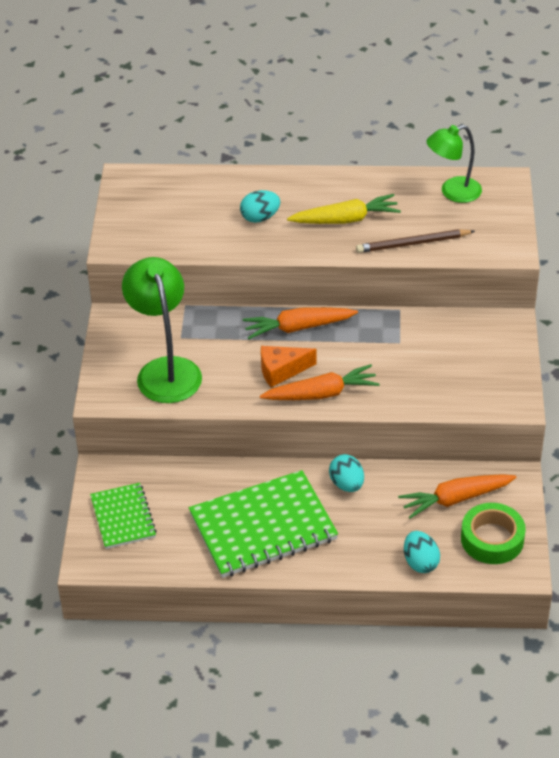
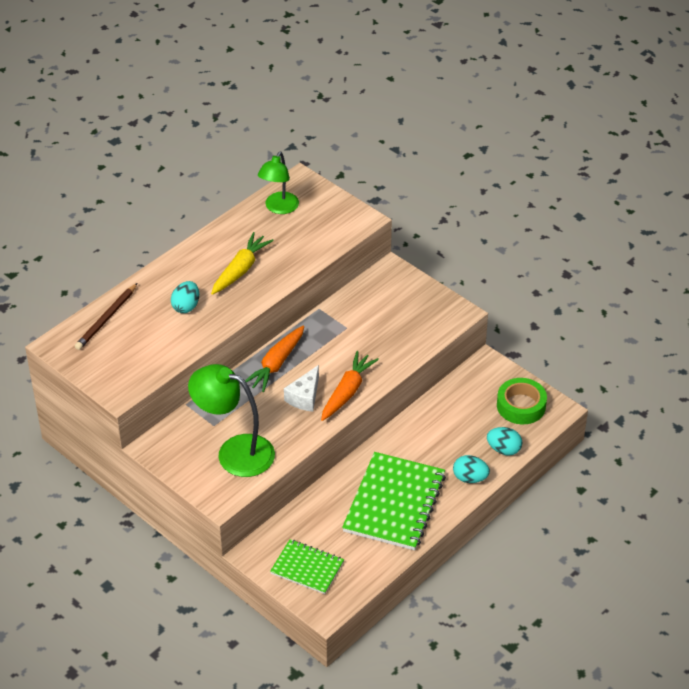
camera: 50 degrees left, 0 degrees up
orange cheese [261,346,316,387] -> white cheese [284,365,319,412]
turquoise egg [329,454,364,492] -> turquoise egg moved to [453,455,490,483]
brown pencil [356,229,475,253] -> brown pencil moved to [75,283,137,350]
orange carrot [398,474,517,519] -> none

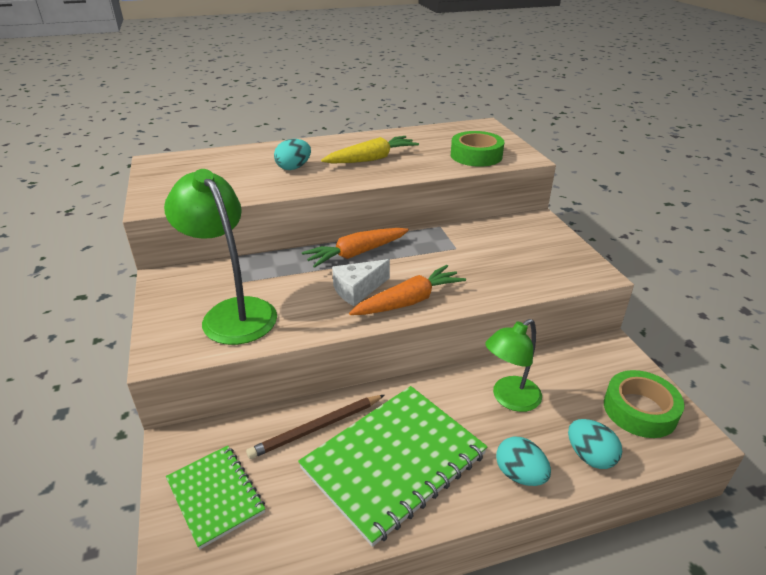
camera: 30 degrees right, 10 degrees down
brown pencil [75,283,137,350] -> brown pencil moved to [246,395,385,459]
green lamp [258,152,299,214] -> green lamp moved to [485,319,542,412]
none -> green tape [451,131,504,167]

